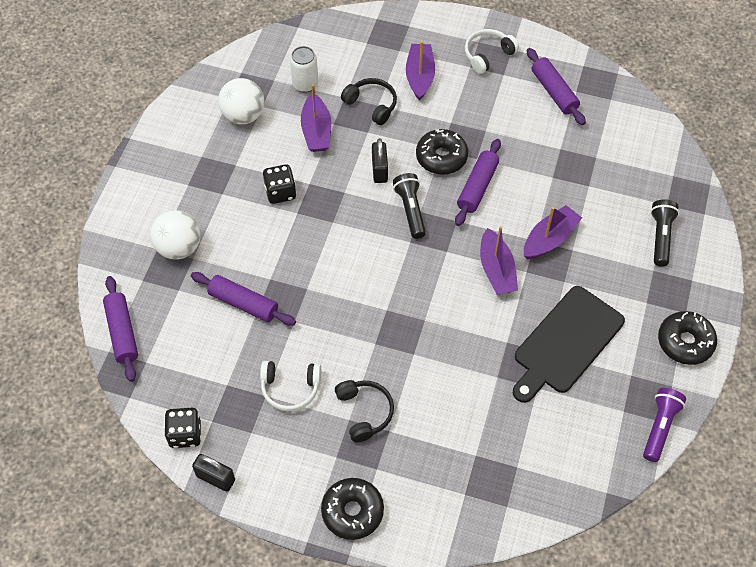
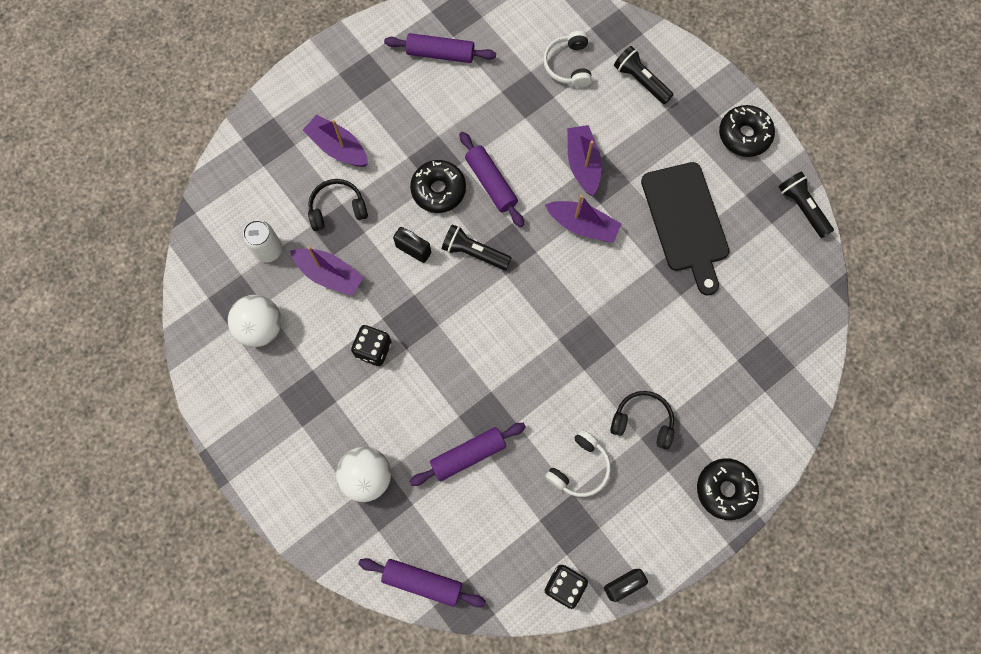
camera: 55 degrees left, 15 degrees up
white headphones [465,29,519,74] -> white headphones moved to [543,31,592,88]
purple flashlight [643,388,686,462] -> black flashlight [778,171,834,238]

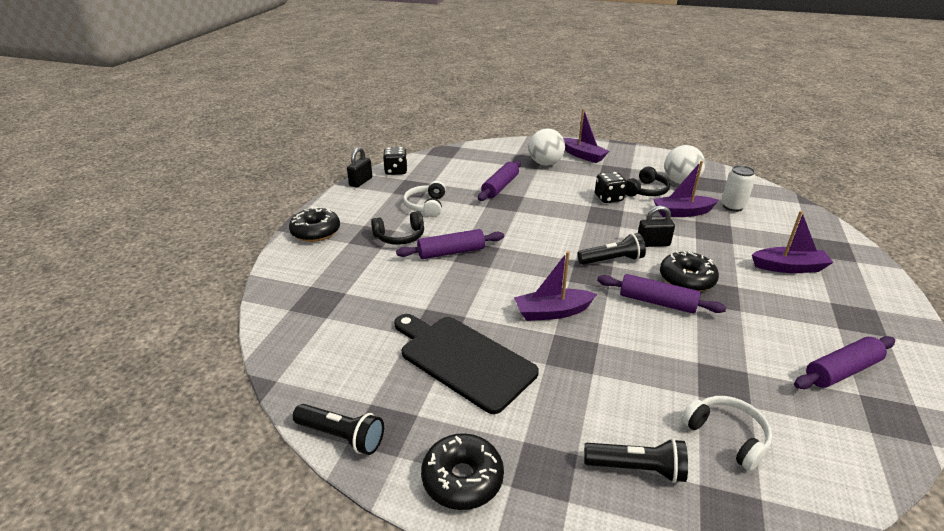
camera: 145 degrees right, 40 degrees down
black headphones [308,179,368,231] -> black headphones moved to [625,166,670,196]
purple rolling pin [358,558,486,607] -> purple rolling pin moved to [396,229,504,259]
purple boat [567,125,602,196] -> purple boat moved to [563,109,609,163]

